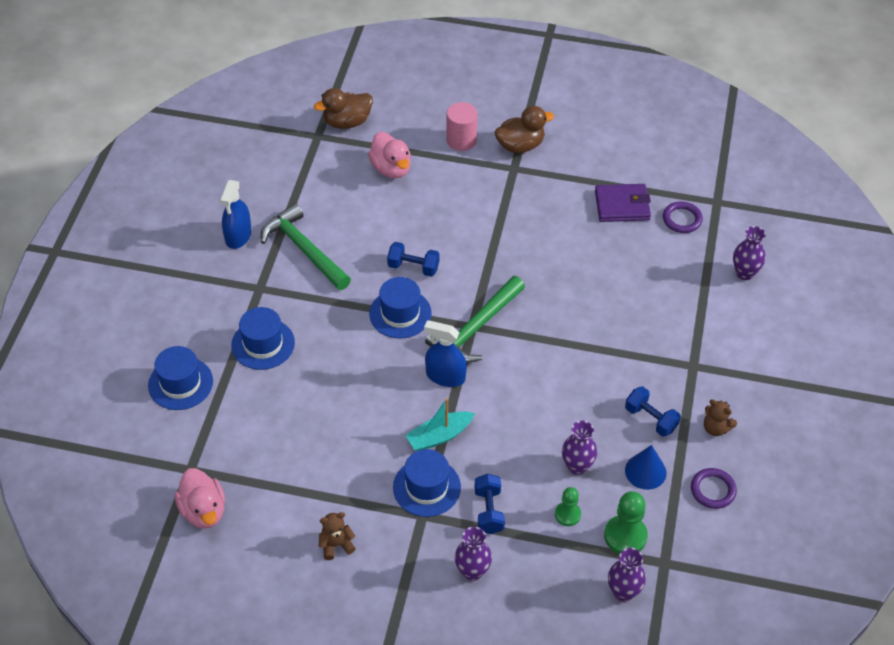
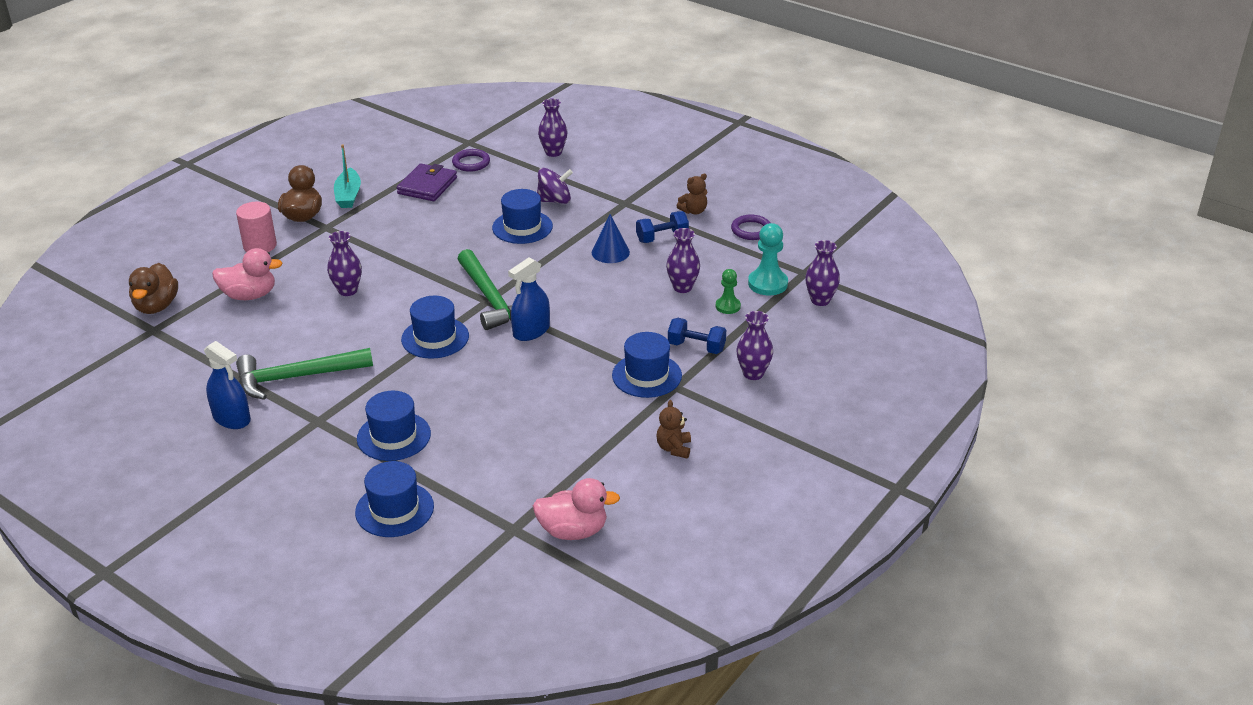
camera: 65 degrees left, 15 degrees down
blue dumbbell [387,242,440,277] -> none
turquoise boat [405,398,475,451] -> turquoise boat moved to [334,144,361,208]
green pawn [604,491,648,554] -> turquoise pawn [748,223,788,296]
blue cone [625,445,667,490] -> blue cone moved to [592,214,630,263]
none -> purple vase [327,231,362,296]
none -> blue hat [492,189,553,244]
none -> purple spinning top [537,168,573,204]

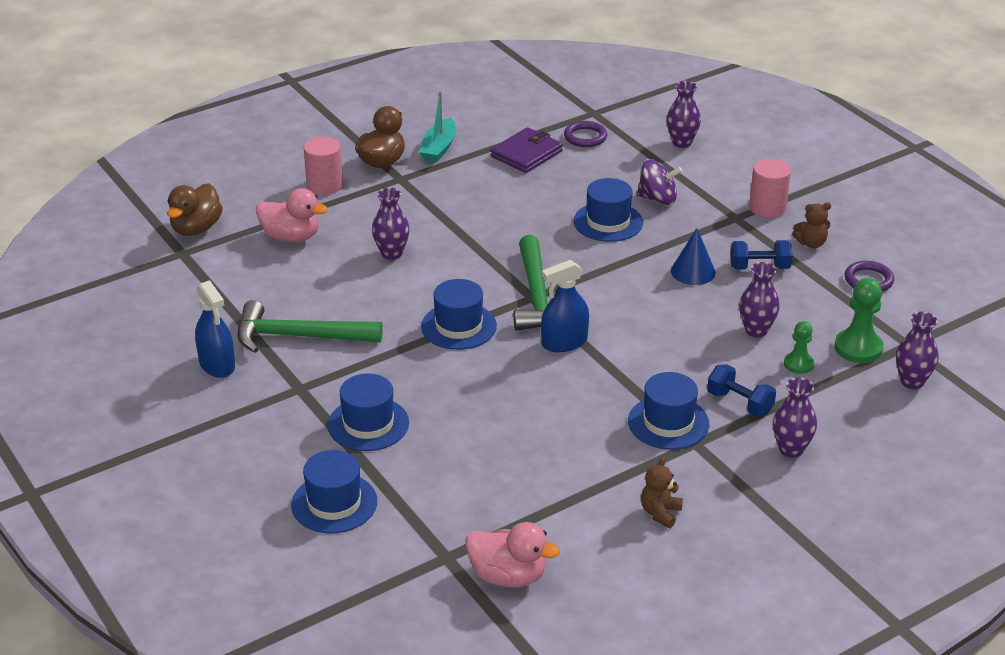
camera: 20 degrees right, 0 degrees up
turquoise pawn [748,223,788,296] -> green pawn [834,278,883,363]
none -> pink cylinder [749,159,791,218]

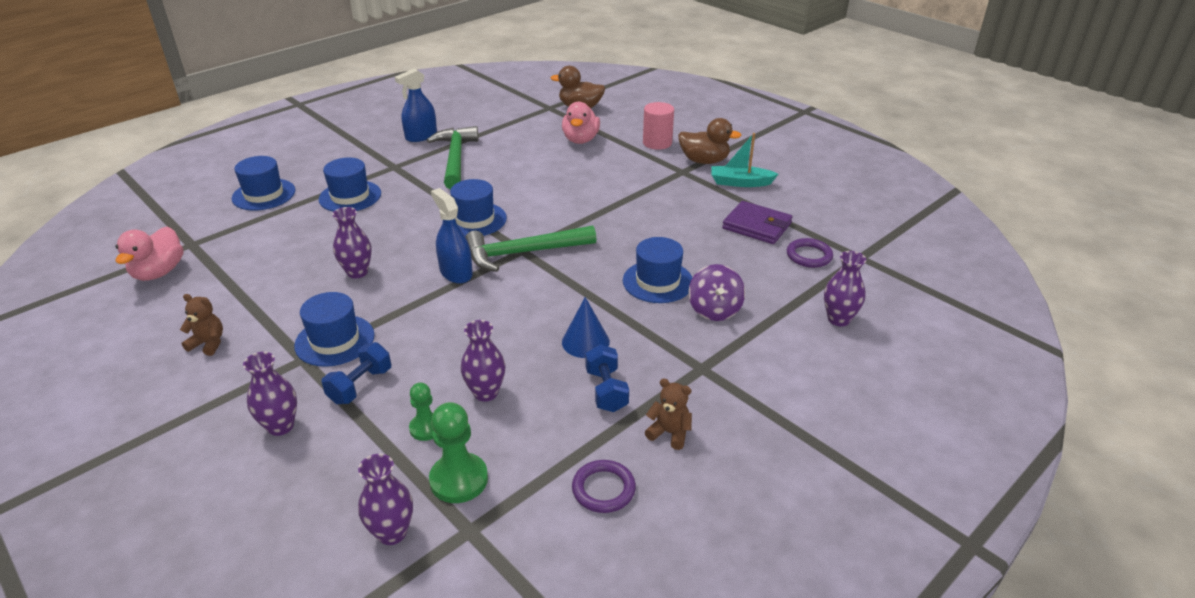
camera: 80 degrees right, 0 degrees up
purple vase [372,188,410,260] -> purple vase moved to [332,207,372,279]
pink cylinder [749,159,791,218] -> none
brown teddy bear [792,202,831,248] -> brown teddy bear turned 135 degrees clockwise [645,379,692,450]

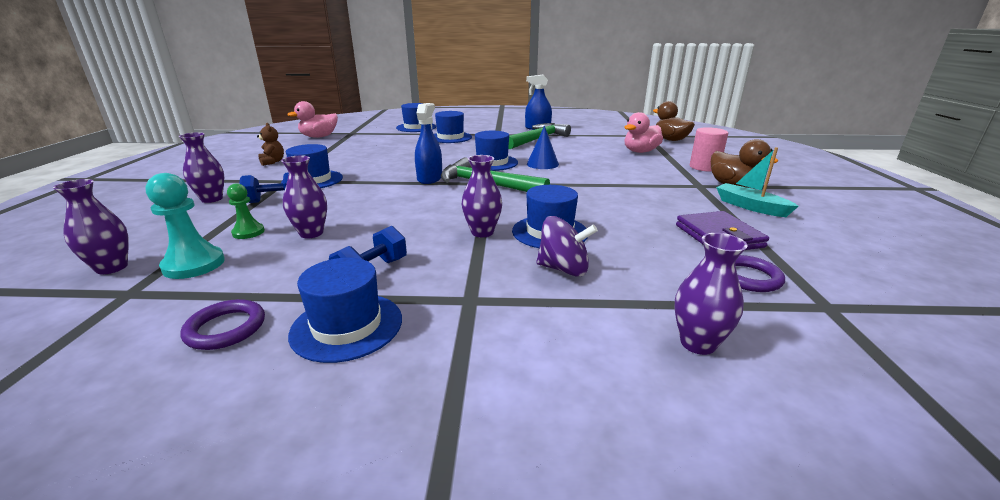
camera: 45 degrees right, 10 degrees down
purple vase [332,207,372,279] -> purple vase moved to [462,155,502,237]
green pawn [429,402,488,503] -> turquoise pawn [145,173,225,279]
blue cone [562,297,610,358] -> blue cone moved to [527,126,559,169]
brown teddy bear [645,379,692,450] -> blue hat [288,258,402,363]
purple spinning top [688,264,745,321] -> purple spinning top turned 120 degrees counterclockwise [536,216,598,277]

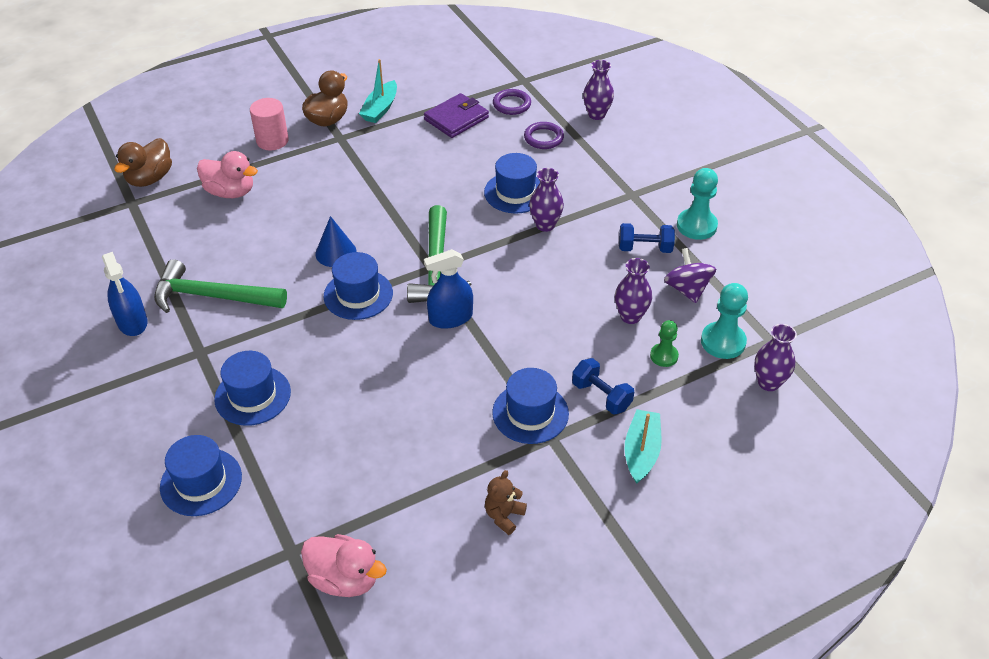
camera: 120 degrees left, 20 degrees up
purple vase [179,132,224,203] -> turquoise boat [625,409,662,484]
purple ring [181,299,265,350] -> purple ring moved to [524,122,564,149]
blue hat [288,258,402,363] -> turquoise pawn [677,168,718,240]
purple spinning top [536,216,598,277] -> purple spinning top moved to [664,248,716,303]

